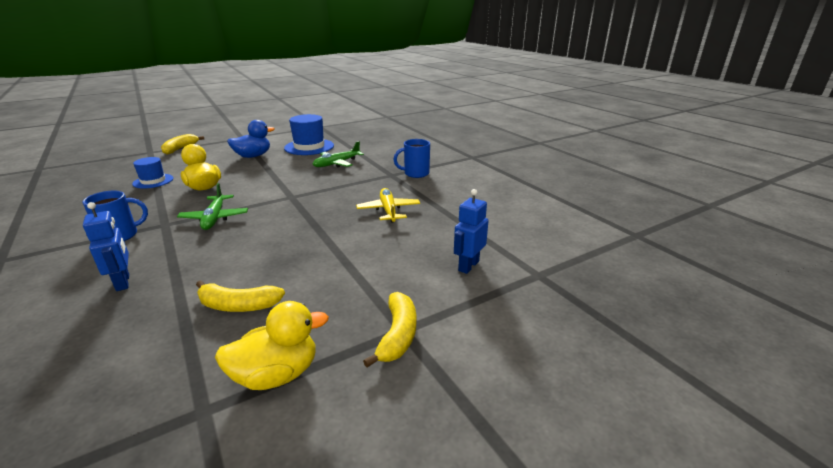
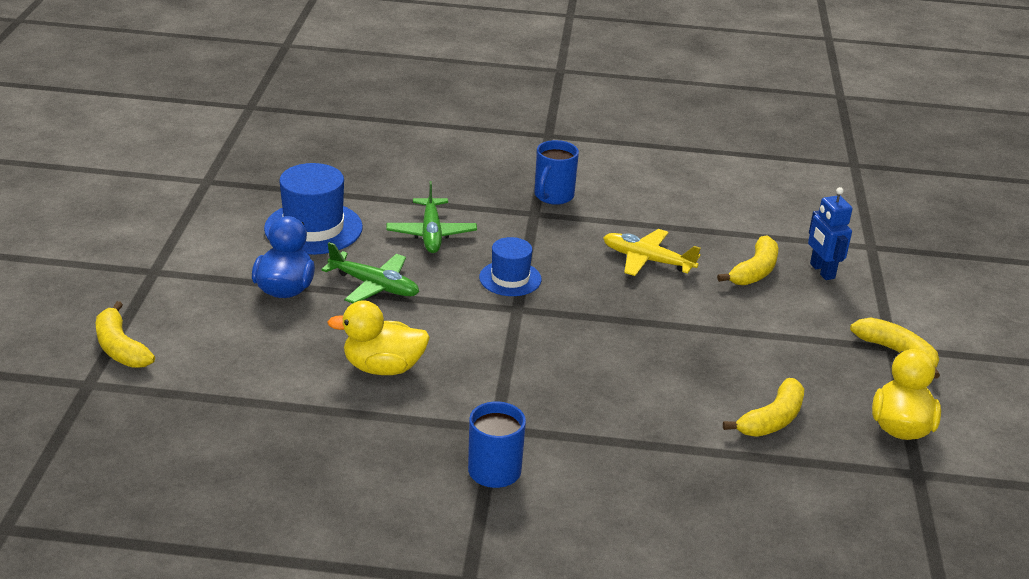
camera: 55 degrees left, 5 degrees up
blue robot [83,202,129,291] -> none
blue hat [132,157,173,189] -> blue hat moved to [479,237,542,296]
green plane [177,183,248,230] -> green plane moved to [321,242,419,303]
none -> yellow banana [717,235,778,285]

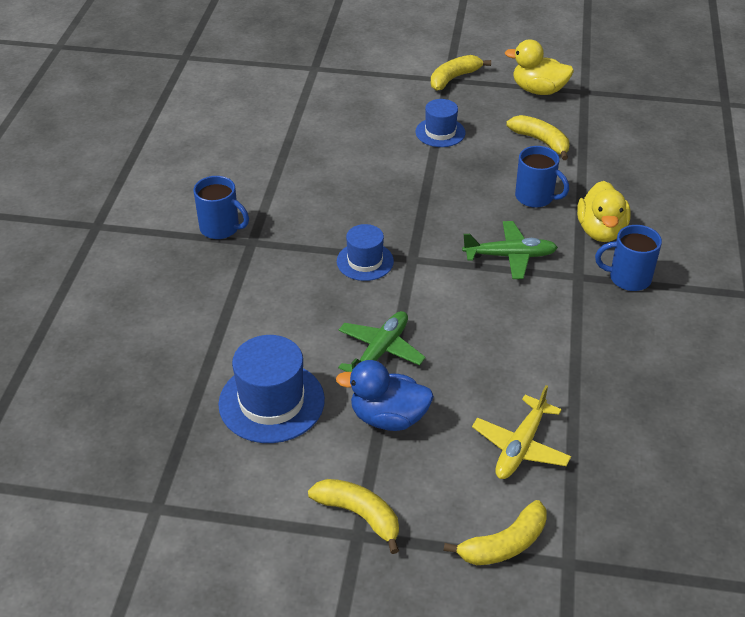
camera: 85 degrees left, 10 degrees up
yellow duck [327,300,430,375] -> yellow duck moved to [577,181,631,242]
green plane [386,181,477,253] -> green plane moved to [462,221,558,279]
yellow plane [603,229,701,276] -> yellow plane moved to [472,385,571,479]
yellow banana [717,235,778,285] -> yellow banana moved to [308,479,399,554]
blue robot [808,187,853,280] -> none
none -> blue hat [416,99,465,147]
none -> blue mug [515,146,569,208]

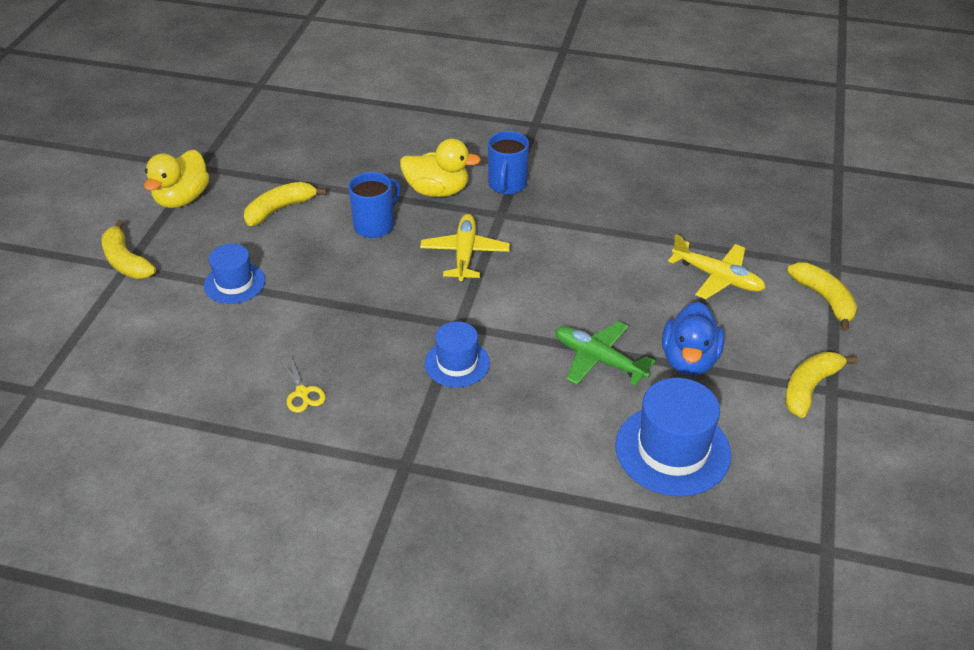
camera: 85 degrees left, 0 degrees up
blue mug [194,176,249,239] -> none
green plane [462,221,558,279] -> yellow plane [420,214,510,281]
none -> yellow scissors [280,355,326,413]

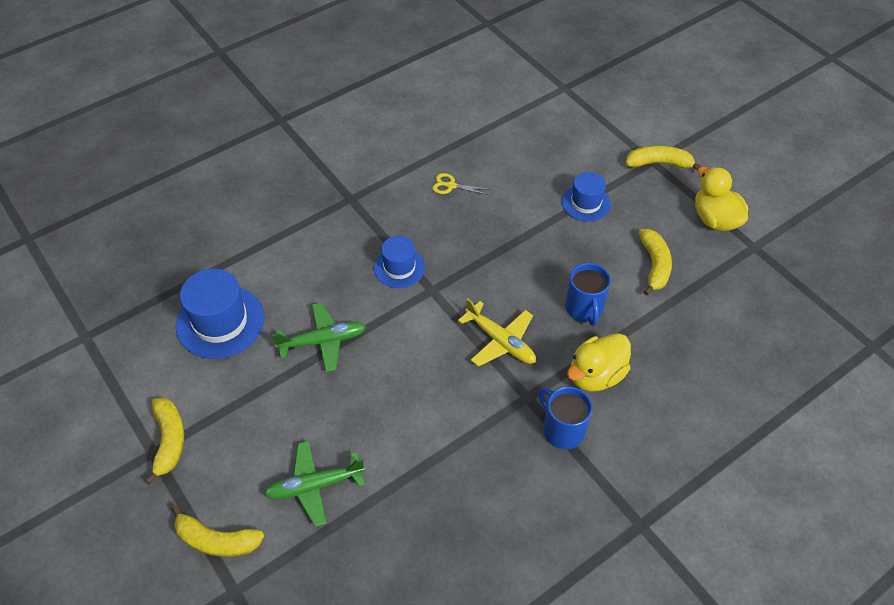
camera: 130 degrees right, 10 degrees up
blue duck [662,302,725,376] -> none
yellow plane [668,234,766,299] -> green plane [264,441,365,527]

